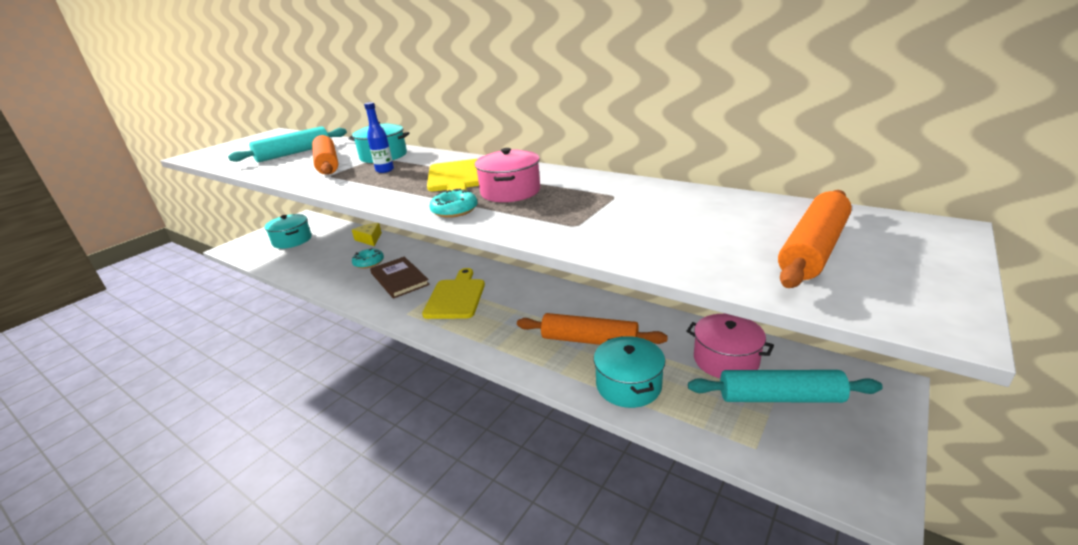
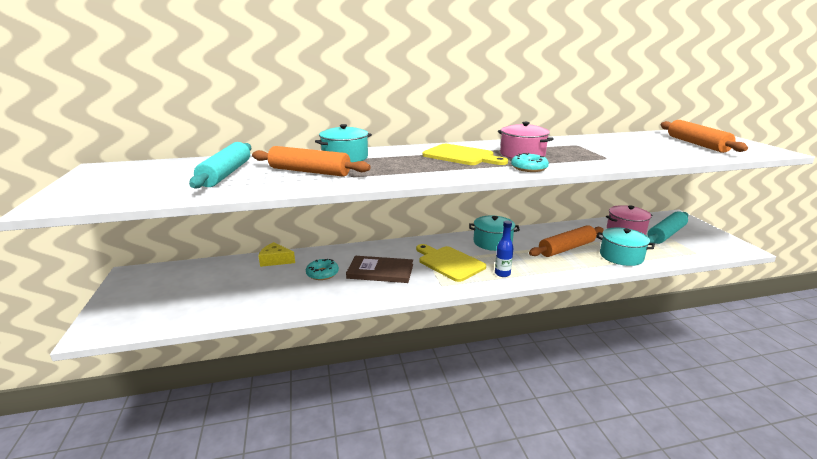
camera: 50 degrees left, 5 degrees down
turquoise pot [264,214,311,249] -> turquoise pot moved to [469,215,520,251]
blue bottle [364,102,394,173] -> blue bottle moved to [495,221,514,277]

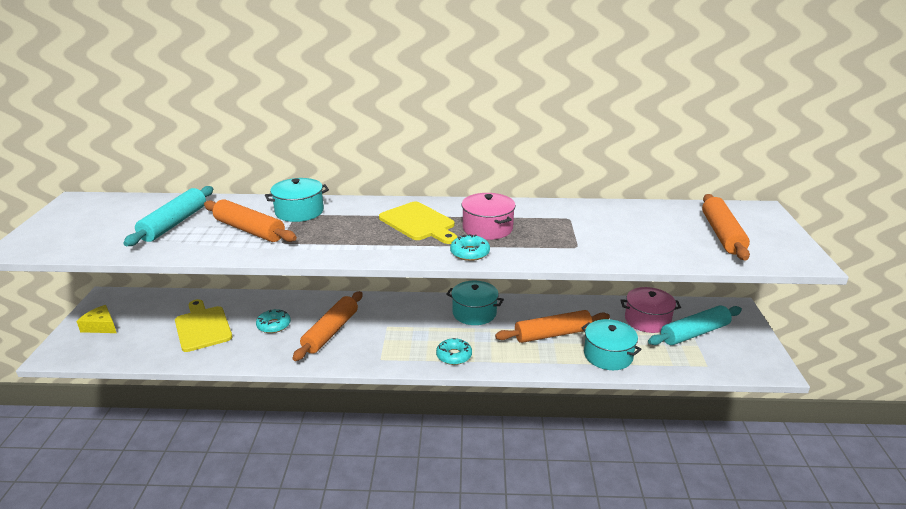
camera: 15 degrees right, 5 degrees up
yellow cheese [258,242,295,267] -> yellow cheese moved to [76,305,117,333]
brown book [346,256,413,283] -> orange rolling pin [293,291,363,361]
yellow cutting board [416,244,486,282] -> yellow cutting board moved to [175,299,233,352]
blue bottle [495,221,514,277] -> turquoise donut [436,338,472,365]

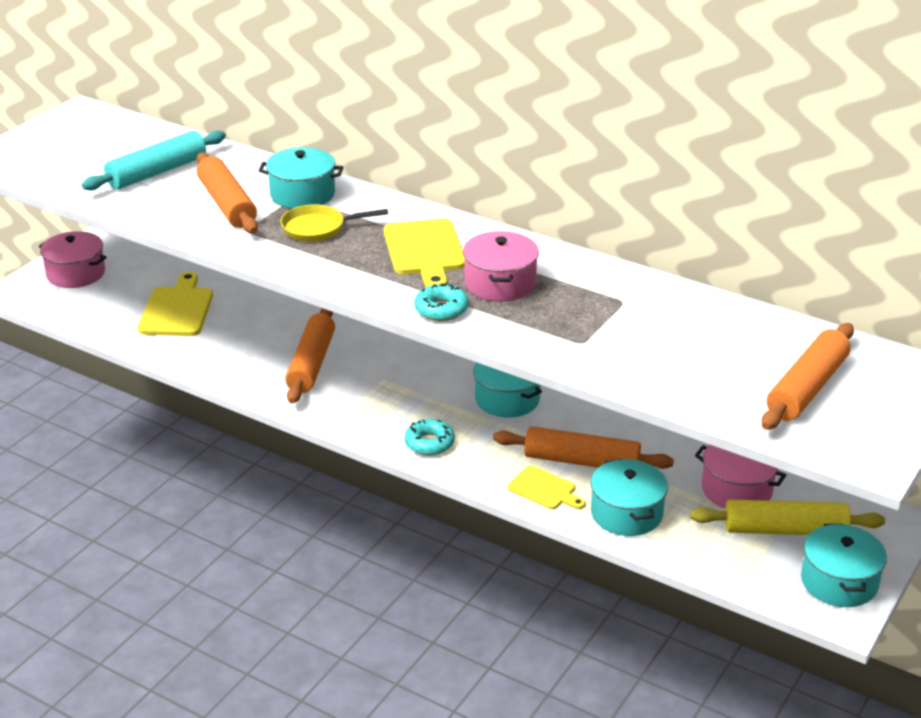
camera: 30 degrees right, 5 degrees up
yellow cheese [76,305,117,333] -> pink pot [39,231,107,288]
turquoise donut [256,309,291,333] -> none
orange rolling pin [293,291,363,361] -> orange rolling pin turned 45 degrees counterclockwise [285,308,335,404]
turquoise rolling pin [648,305,742,345] -> yellow rolling pin [690,499,885,535]
none -> yellow pan [280,204,388,242]
none -> yellow cutting board [508,466,586,509]
none -> turquoise pot [801,524,887,607]

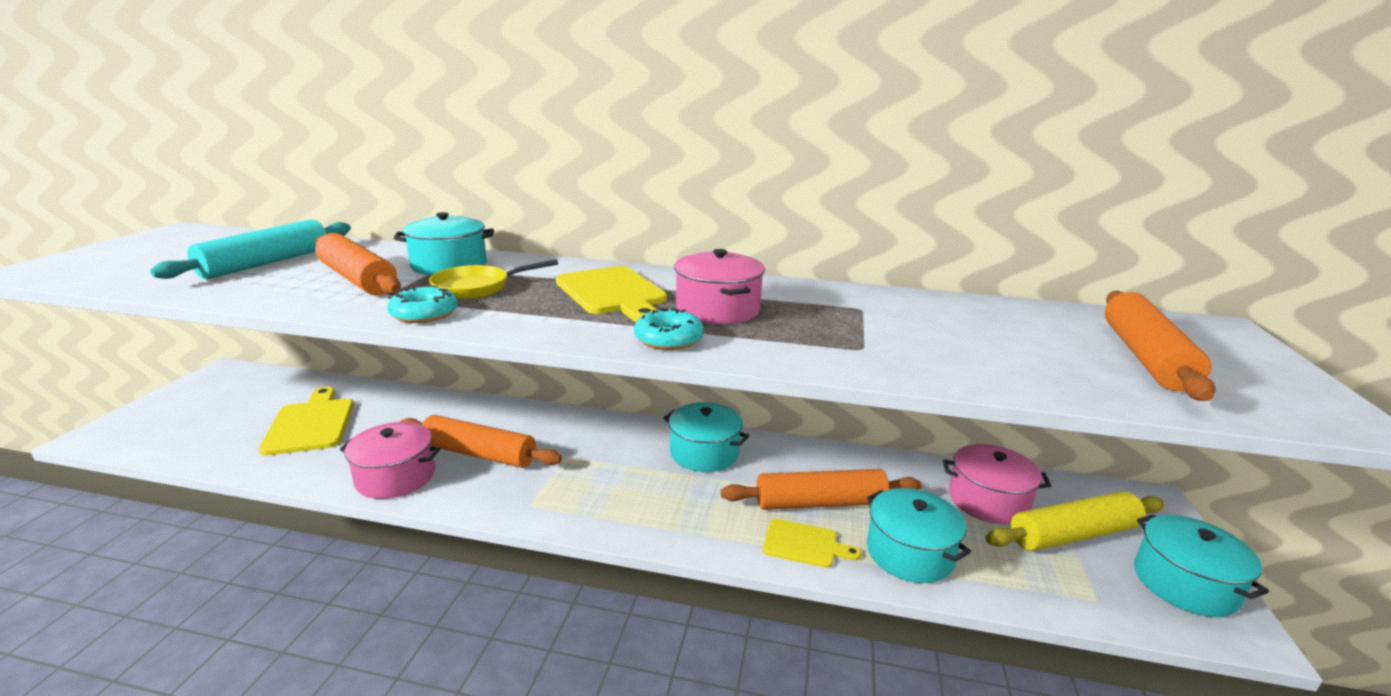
camera: 20 degrees left, 10 degrees down
pink pot [39,231,107,288] -> pink pot moved to [340,422,440,499]
orange rolling pin [285,308,335,404] -> orange rolling pin turned 60 degrees counterclockwise [400,415,562,468]
turquoise donut [405,419,455,455] -> turquoise donut moved to [387,286,458,323]

